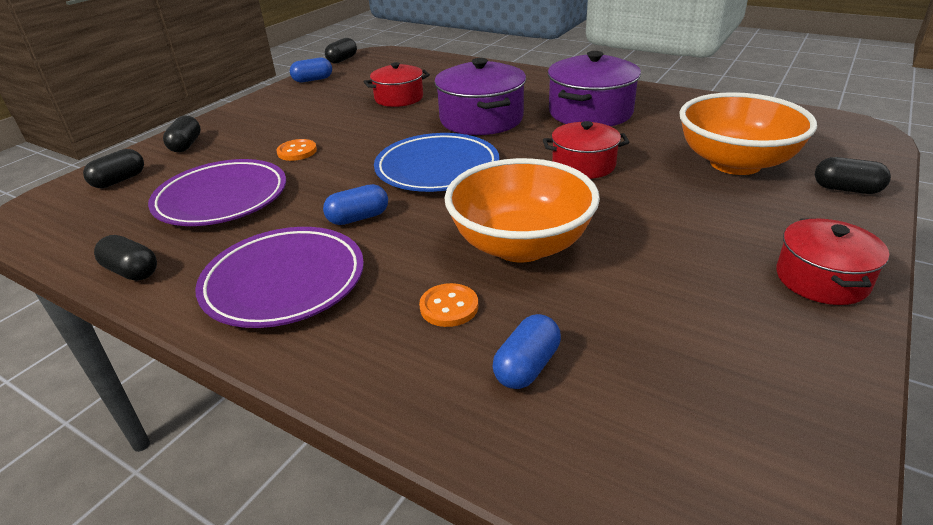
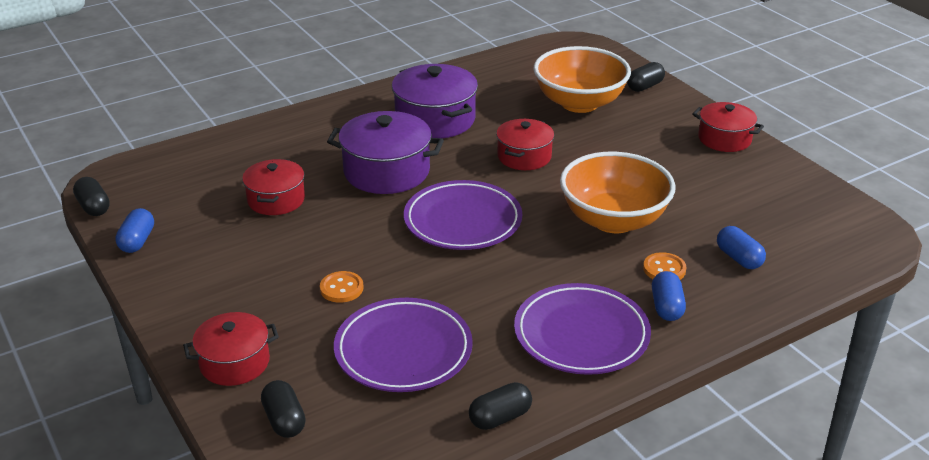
camera: 65 degrees left, 0 degrees up
black capsule [163,115,201,152] -> red pot [183,312,279,386]
blue capsule [323,184,388,225] -> blue capsule moved to [652,271,686,321]
blue plate [374,133,499,192] -> purple plate [404,180,522,250]

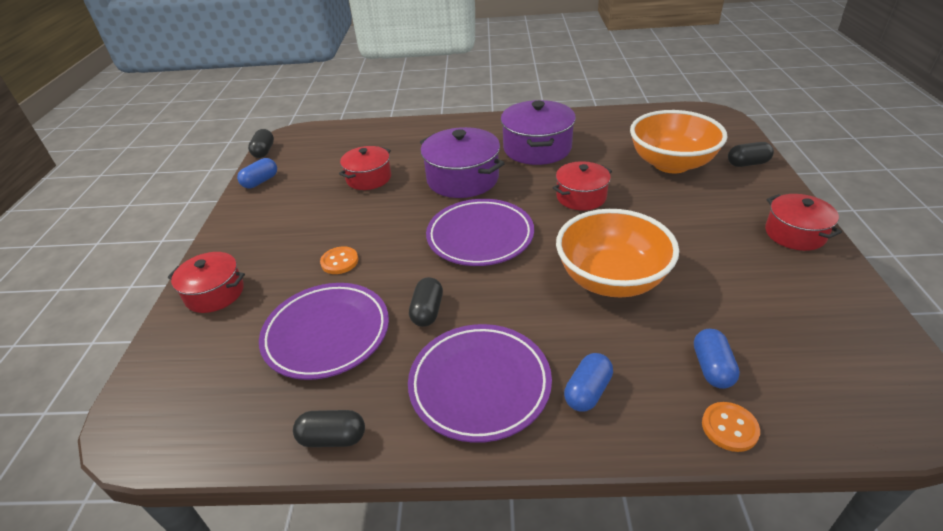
camera: 35 degrees right, 5 degrees up
black capsule [261,380,306,438] -> black capsule moved to [409,277,443,327]
orange button [643,252,687,280] -> orange button moved to [702,402,760,452]

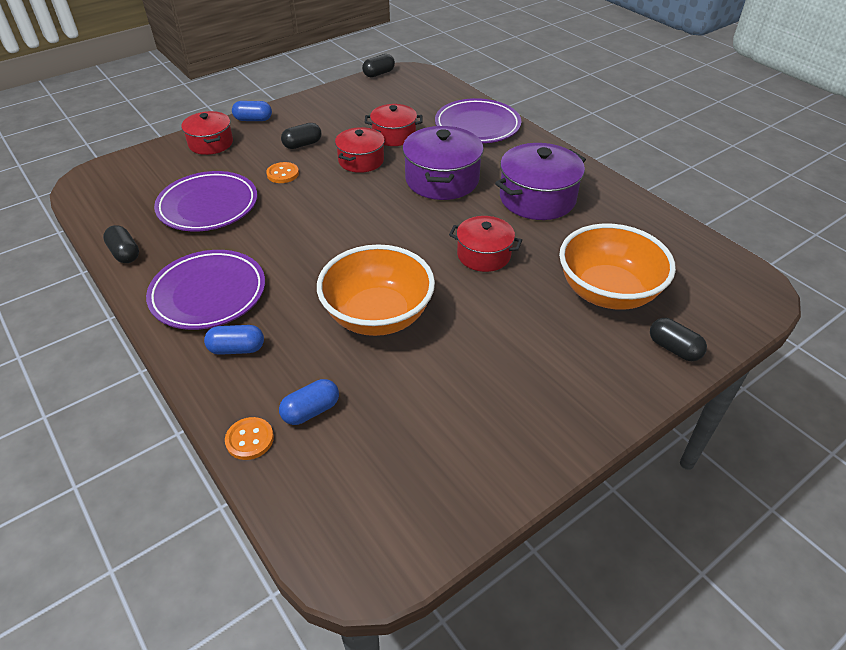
camera: 50 degrees right, 5 degrees up
blue capsule [237,158,277,188] -> blue capsule moved to [232,101,272,121]
black capsule [409,277,443,327] -> black capsule moved to [281,123,321,149]
purple plate [426,199,534,266] -> purple plate moved to [435,98,521,143]
red pot [765,194,842,251] -> red pot moved to [335,127,385,173]

